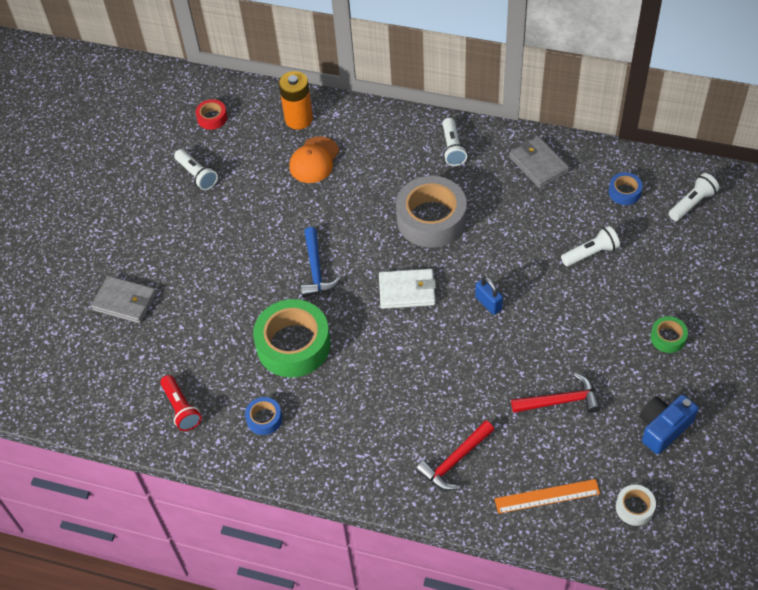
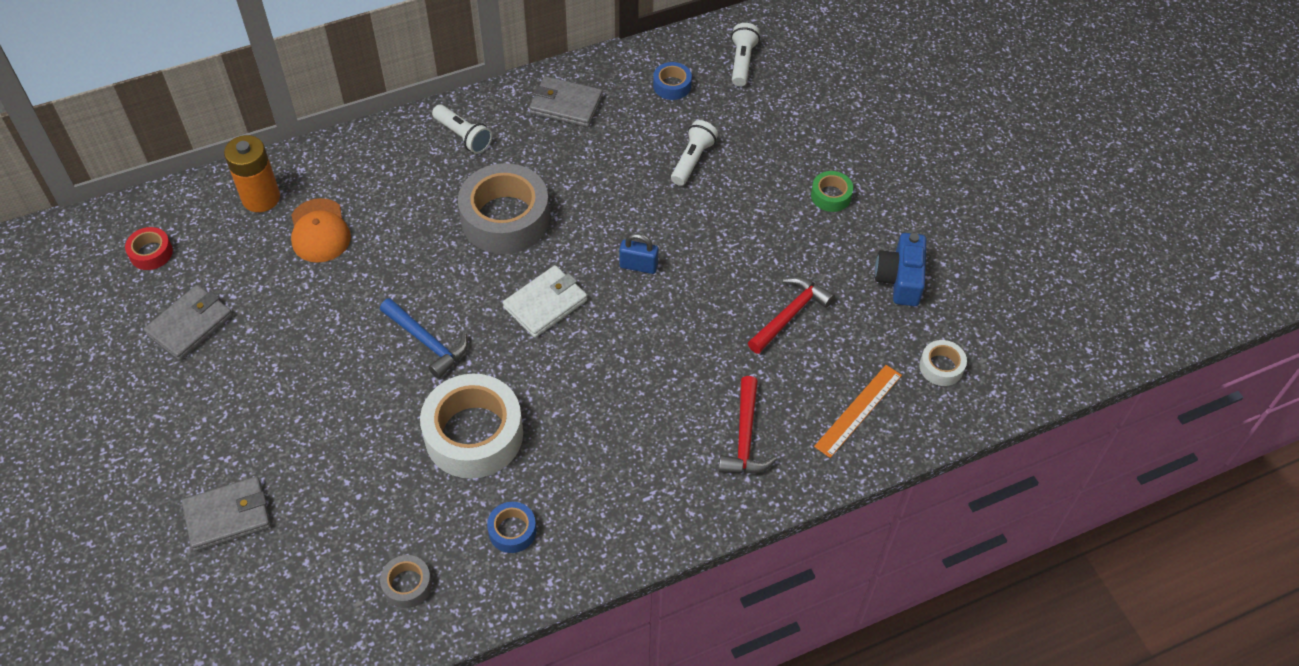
camera: 45 degrees left, 0 degrees up
red flashlight [160,375,202,431] -> grey tape [380,555,432,608]
white flashlight [174,149,218,190] -> grey wallet [144,285,233,360]
green tape [253,299,330,377] -> white tape [420,374,523,479]

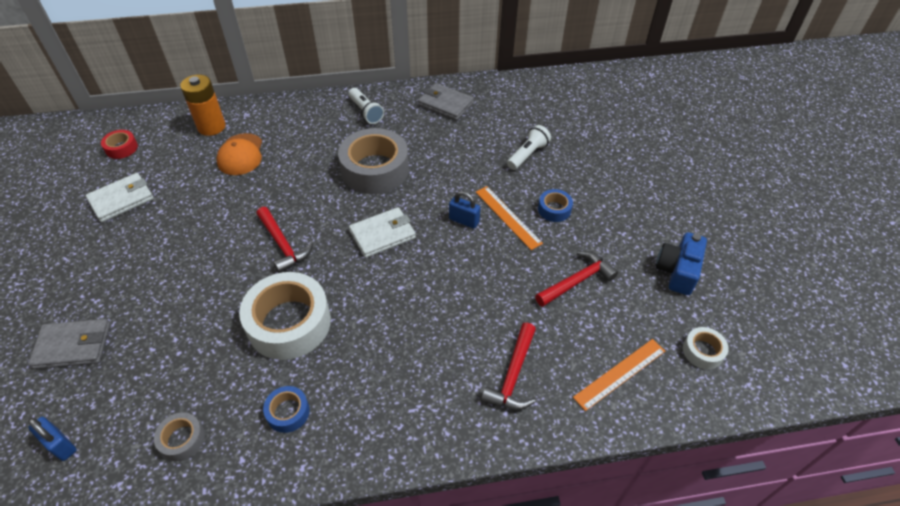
camera: 15 degrees right, 5 degrees down
grey wallet [144,285,233,360] -> white wallet [86,173,154,222]
blue hammer [380,298,468,379] -> red hammer [256,207,313,273]
blue tape [653,62,692,100] -> blue tape moved to [538,189,573,222]
white flashlight [731,23,760,86] -> none
green tape [811,171,853,212] -> none
none -> blue padlock [28,417,77,461]
none -> orange ruler [476,186,543,250]

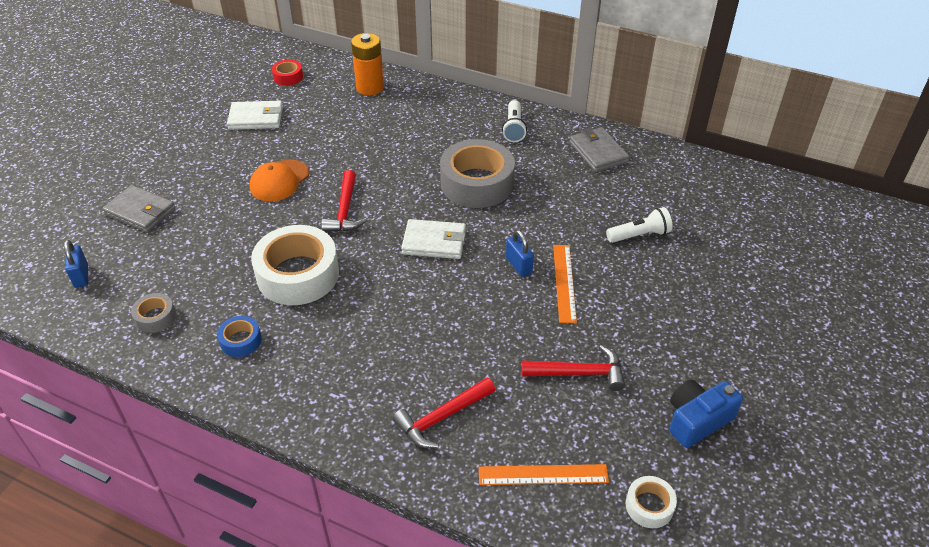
camera: 35 degrees right, 5 degrees down
orange cap [216,133,262,175] -> orange cap moved to [250,159,309,202]
blue tape [538,189,573,222] -> none

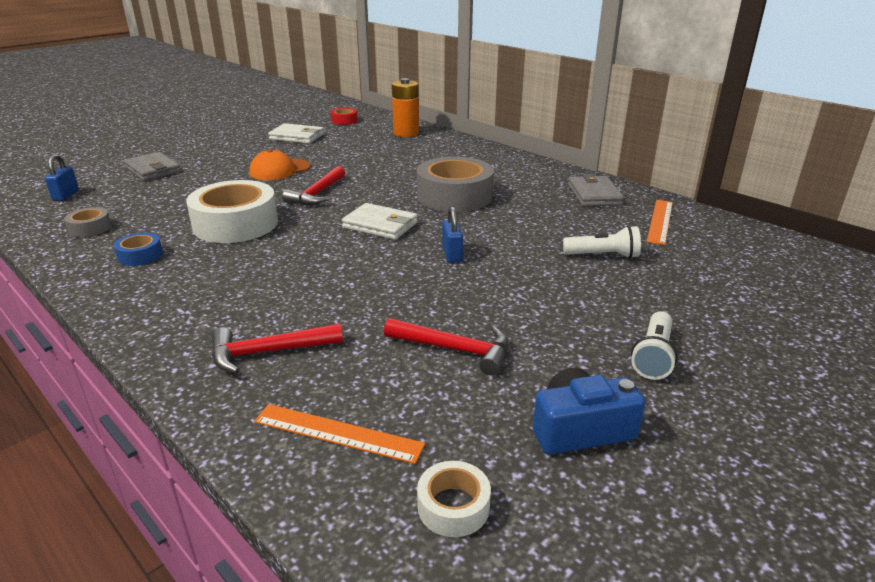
camera: 20 degrees right, 15 degrees down
white flashlight [502,100,527,142] -> white flashlight moved to [631,311,677,380]
orange ruler [553,245,577,323] -> orange ruler moved to [647,200,673,245]

